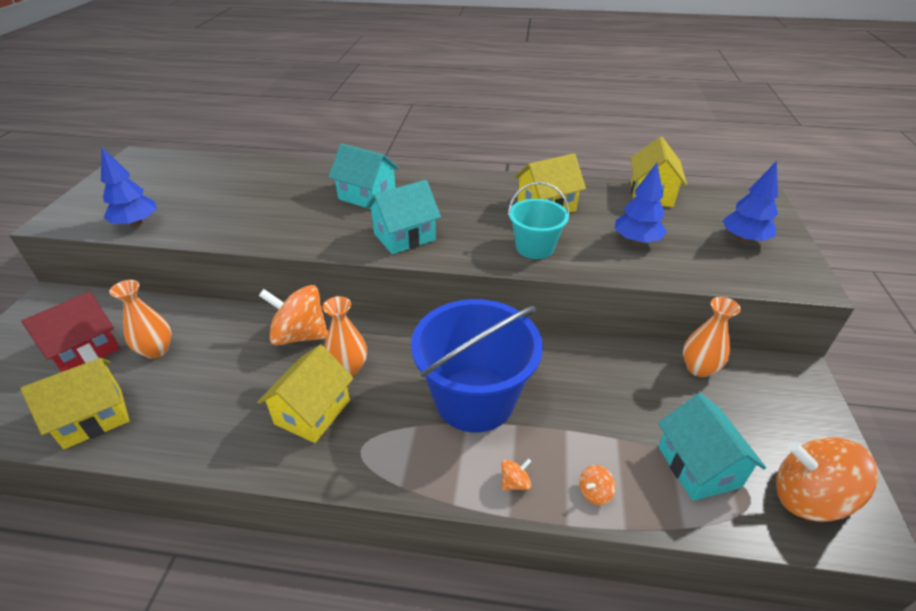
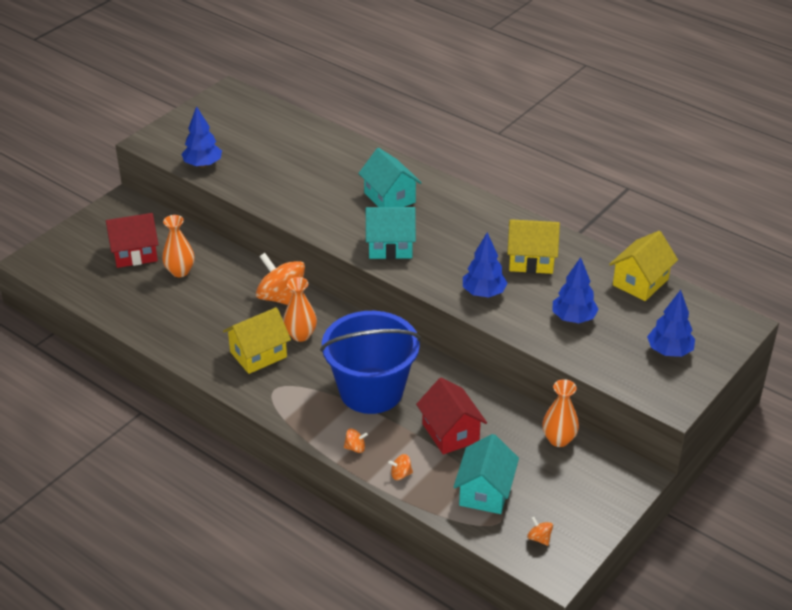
camera: 30 degrees right, 0 degrees up
yellow house [20,358,130,449] -> none
turquoise bucket [508,182,570,259] -> blue tree [463,232,508,298]
orange spinning top [776,437,878,522] -> orange spinning top [527,517,553,546], size x0.41
none -> red house [416,378,487,455]

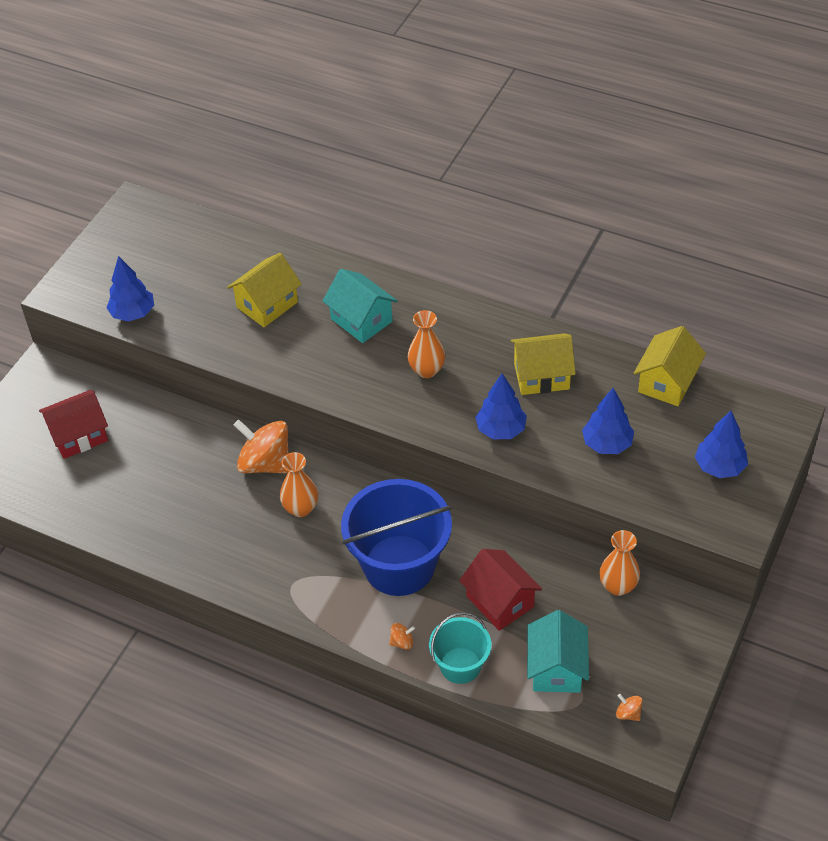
camera: 10 degrees left, 10 degrees up
orange vase [162,215,194,277] -> orange vase moved to [408,310,445,378]
yellow house [223,307,291,374] -> yellow house moved to [227,253,302,327]
turquoise house [366,207,416,259] -> none
orange spinning top [388,454,413,480] -> turquoise bucket [429,612,491,684]

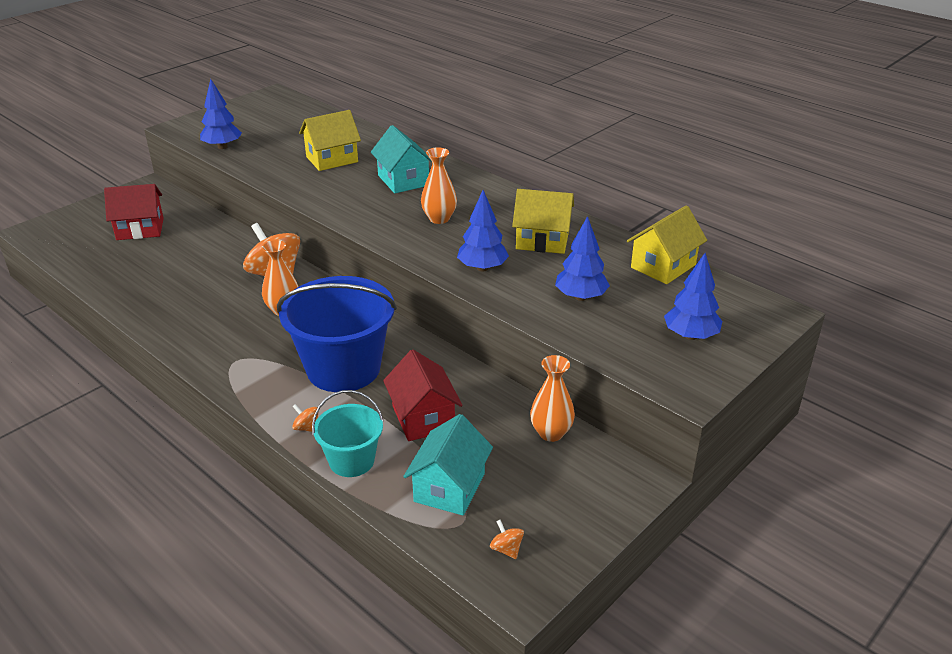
camera: 15 degrees right, 15 degrees down
orange spinning top [389,623,415,650] -> orange spinning top turned 150 degrees counterclockwise [292,404,318,432]

